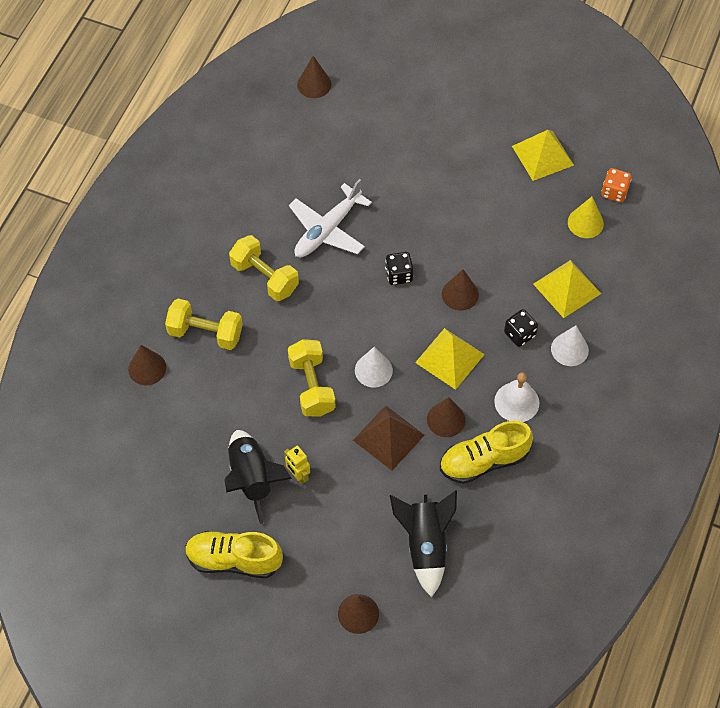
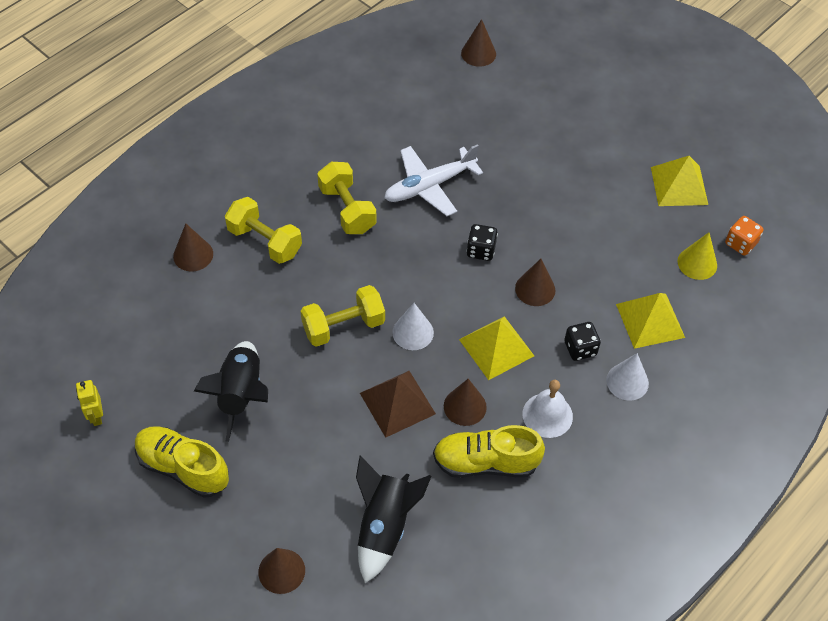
camera: 20 degrees right, 5 degrees down
yellow robot [284,446,310,484] -> yellow robot moved to [76,380,103,426]
yellow dumbbell [288,339,335,417] -> yellow dumbbell turned 60 degrees clockwise [301,285,385,347]

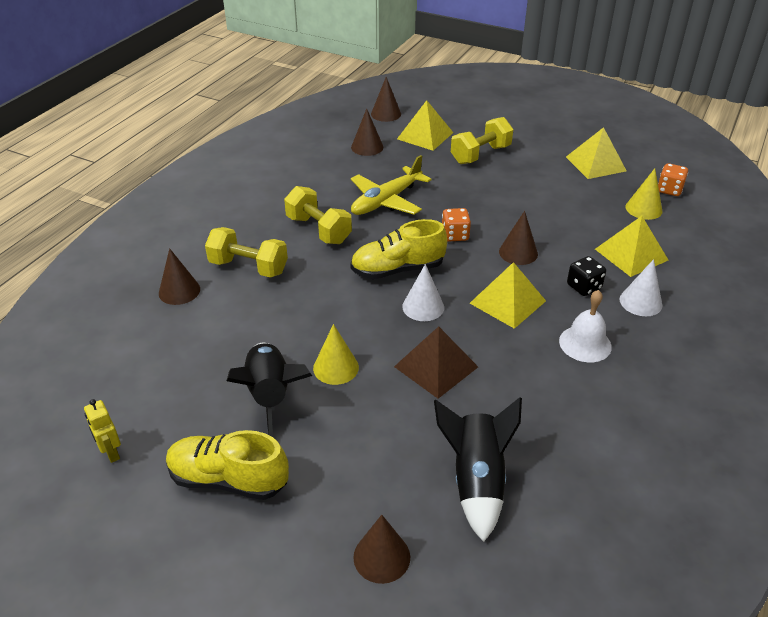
camera: 15 degrees left, 15 degrees down
yellow dumbbell [301,285,385,347] -> yellow dumbbell moved to [451,117,513,164]
white plane [384,144,483,216] -> yellow plane [351,155,431,215]
yellow shoe [433,425,545,478] -> yellow shoe moved to [350,219,447,279]
brown cone [444,379,487,426] -> brown cone moved to [351,108,383,156]
black dice [467,224,498,261] -> orange dice [442,208,471,242]
none -> yellow cone [313,324,359,385]
none -> yellow pyramid [397,100,453,151]

